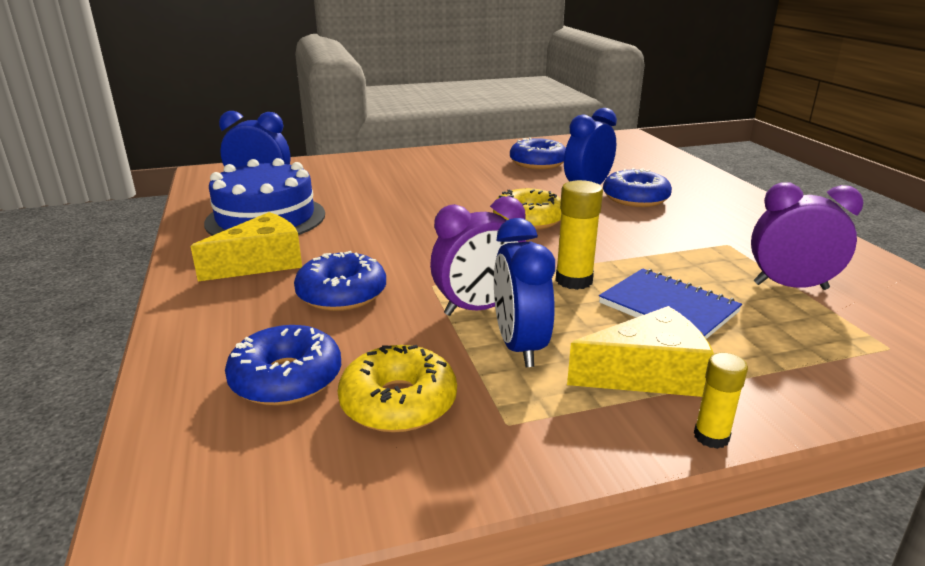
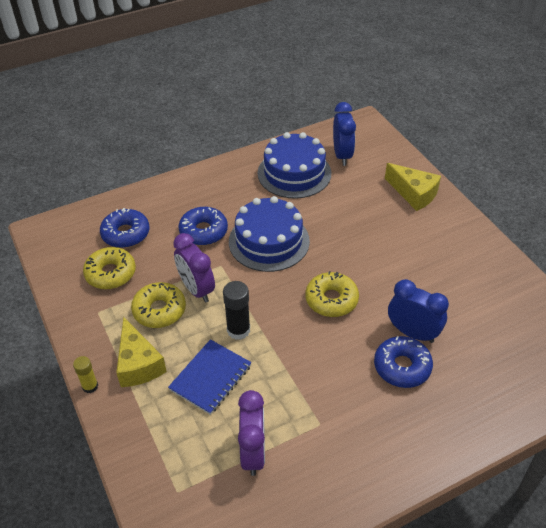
camera: 80 degrees right, 20 degrees up
yellow cheese [190,212,302,281] -> yellow cheese moved to [385,163,441,211]
blue clock [494,218,555,367] -> yellow donut [131,282,186,328]
blue donut [510,137,566,169] -> none
yellow glue stick [556,180,603,290] -> black glue stick [223,281,250,340]
none -> blue cake [229,196,310,272]

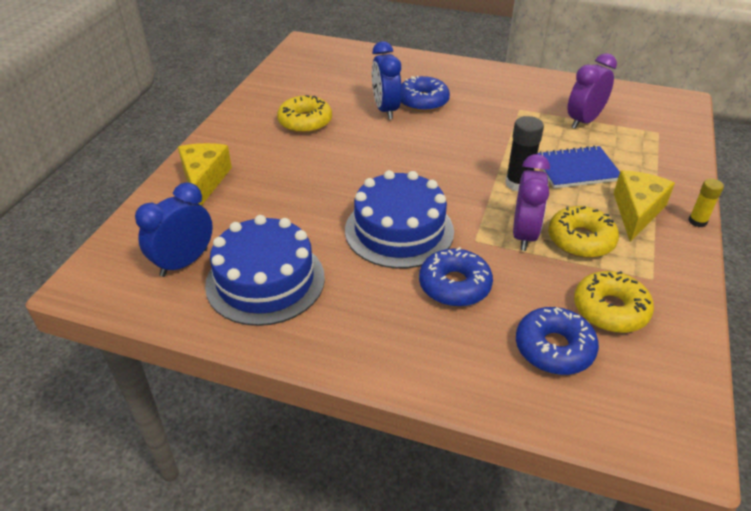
camera: 135 degrees left, 5 degrees down
yellow donut [305,271,359,317] -> yellow donut moved to [277,95,332,133]

